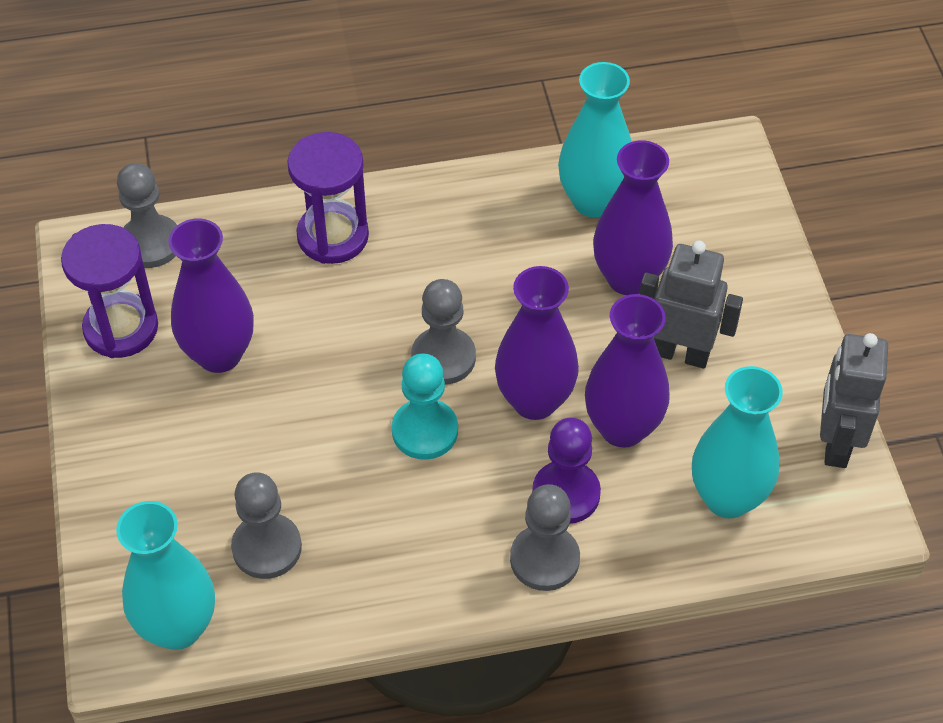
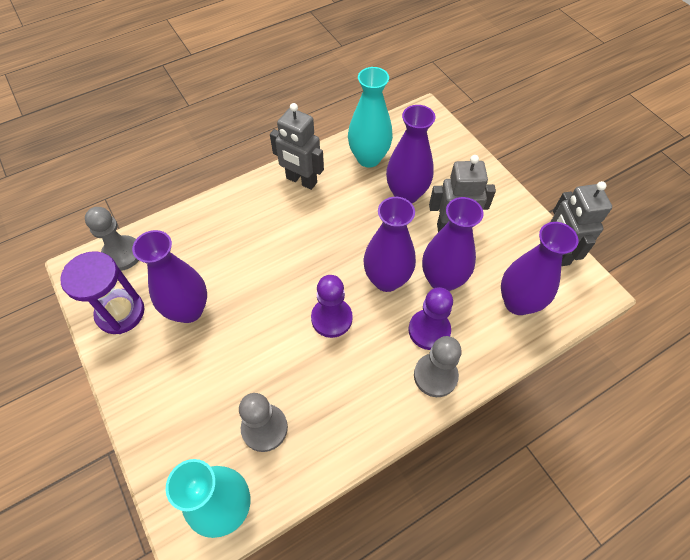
camera: 20 degrees left, 5 degrees up
purple hourglass [287,132,369,264] -> none
turquoise pawn [392,354,458,460] -> purple pawn [311,275,353,338]
grey pawn [411,279,476,385] -> none
turquoise vase [692,366,783,518] -> purple vase [501,222,578,315]
none -> grey robot [270,103,324,190]

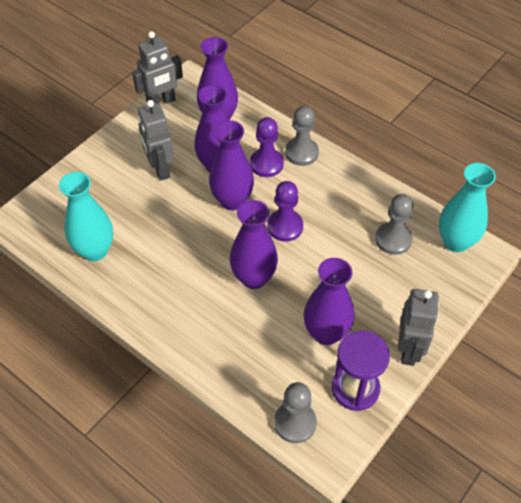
camera: 110 degrees left, 5 degrees down
grey robot [270,103,324,190] -> grey robot moved to [398,289,439,366]
purple vase [386,105,435,203] -> purple vase moved to [230,200,278,289]

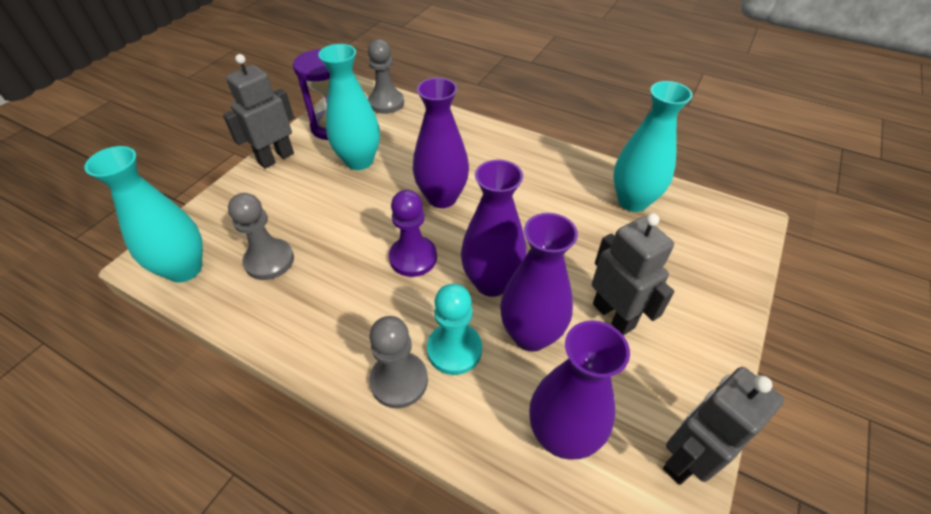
camera: 170 degrees right, 5 degrees down
purple pawn [250,117,284,177] -> turquoise pawn [427,284,482,375]
purple vase [304,258,354,345] -> turquoise vase [318,44,380,170]
grey robot [398,289,439,366] -> grey robot turned 45 degrees clockwise [223,54,294,169]

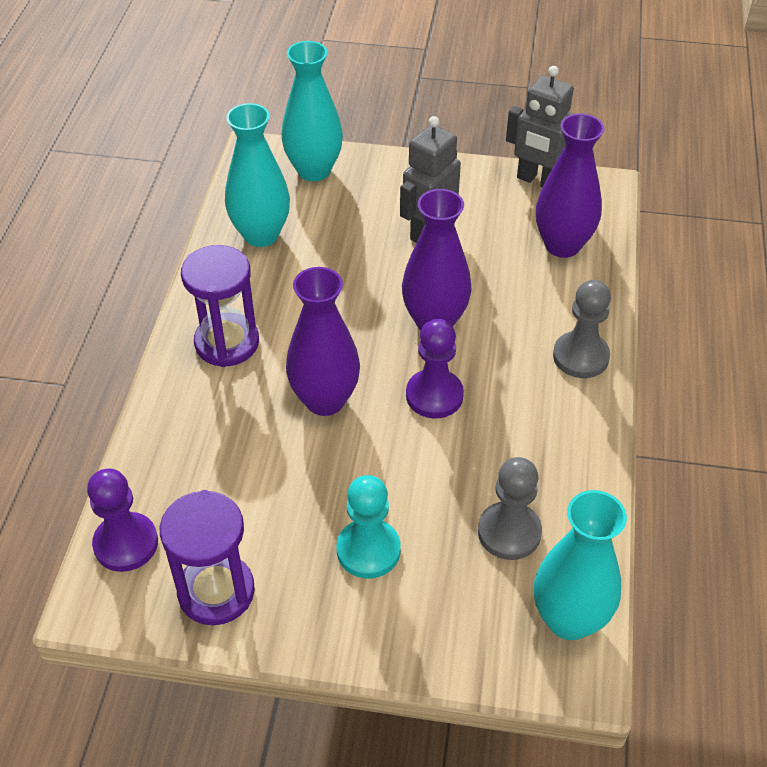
camera: 110 degrees left, 0 degrees up
grey robot [223,54,294,169] -> none
turquoise vase [318,44,380,170] -> turquoise vase moved to [281,41,343,181]
grey pawn [368,39,404,114] -> purple pawn [87,469,158,572]
turquoise pawn [427,284,482,375] -> turquoise pawn moved to [337,475,401,578]
purple vase [500,213,578,352] -> none
none -> purple hourglass [181,245,259,367]

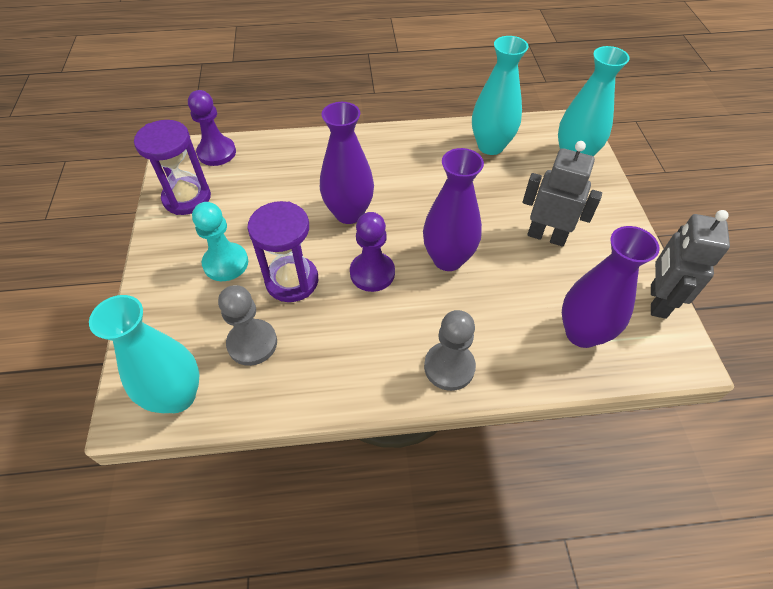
camera: 75 degrees right, 5 degrees up
purple hourglass [181,245,259,367] -> purple hourglass moved to [248,201,318,302]

